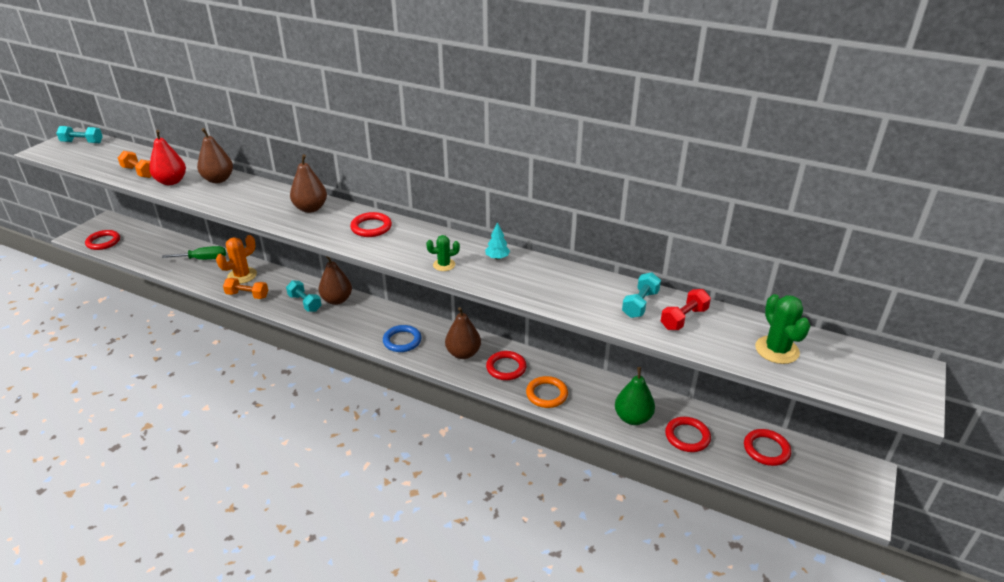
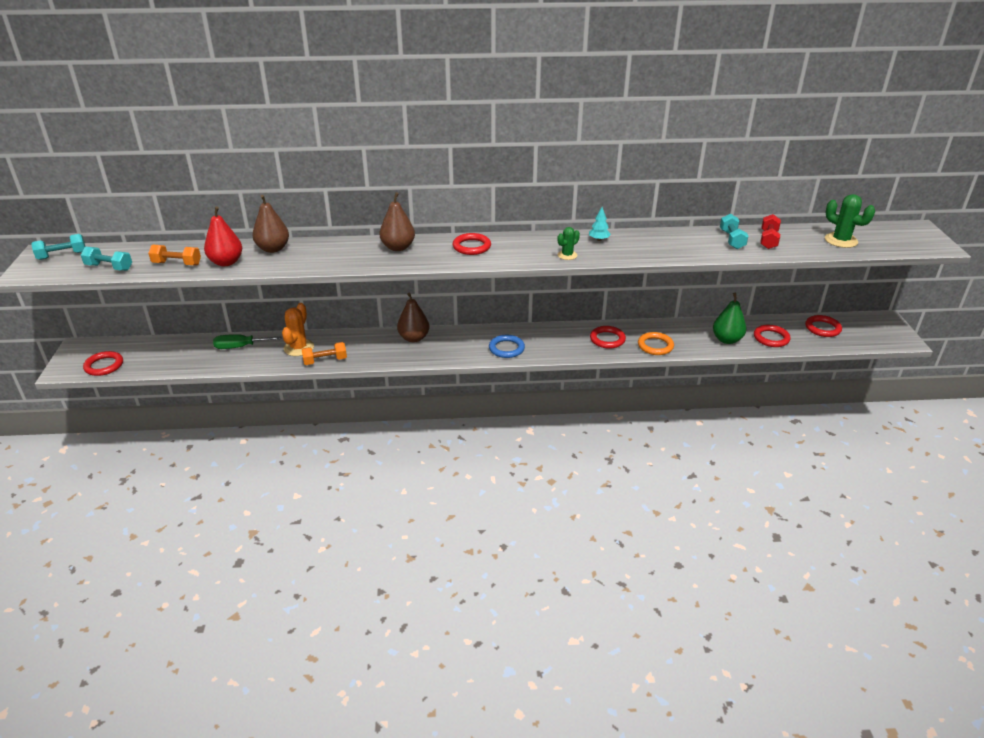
camera: 30 degrees left, 0 degrees up
green screwdriver [162,246,226,260] -> green screwdriver turned 150 degrees counterclockwise [213,334,281,349]
turquoise dumbbell [286,280,322,312] -> turquoise dumbbell moved to [81,247,132,271]
brown pear [445,307,481,359] -> none

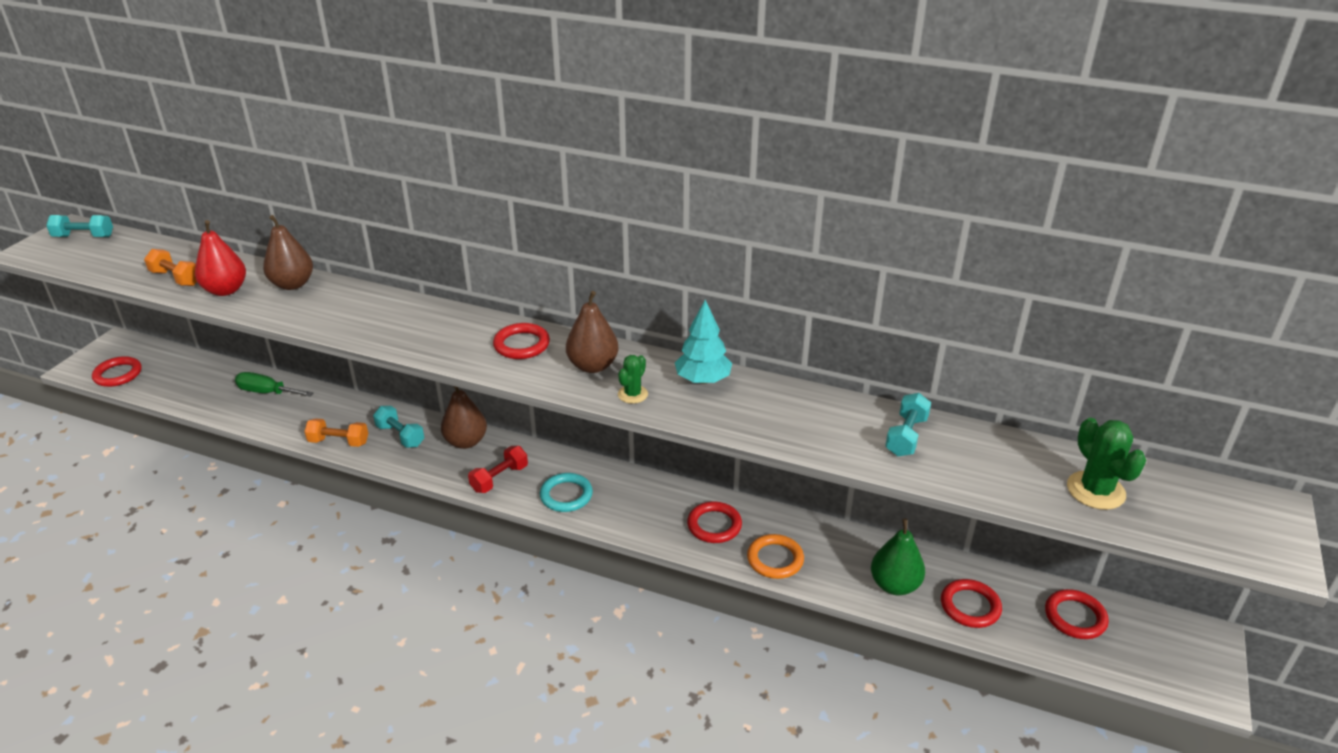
camera: 25 degrees right, 0 degrees up
turquoise dumbbell [81,247,132,271] -> turquoise dumbbell moved to [373,406,424,448]
orange cactus [282,303,314,356] -> none
brown pear [380,192,415,251] -> brown pear moved to [566,291,619,373]
blue ring [489,335,525,358] -> turquoise ring [540,473,593,512]
green cactus [557,227,580,260] -> green cactus turned 45 degrees counterclockwise [618,355,648,404]
turquoise tree [589,207,611,241] -> turquoise tree [675,300,732,384], size x1.69
red dumbbell [760,214,781,249] -> red dumbbell moved to [468,446,528,493]

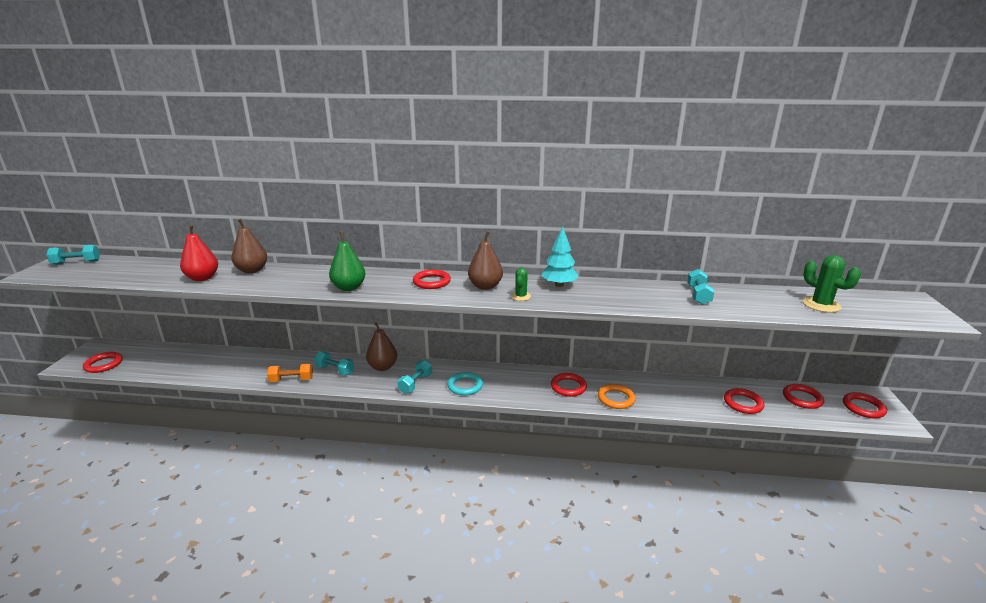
camera: 15 degrees left, 10 degrees down
orange dumbbell [144,249,197,286] -> none
green screwdriver [235,372,313,396] -> none
red dumbbell [468,446,528,493] -> turquoise dumbbell [397,360,432,394]
green pear [871,518,925,595] -> green pear moved to [329,232,366,291]
none -> red ring [843,392,887,418]

